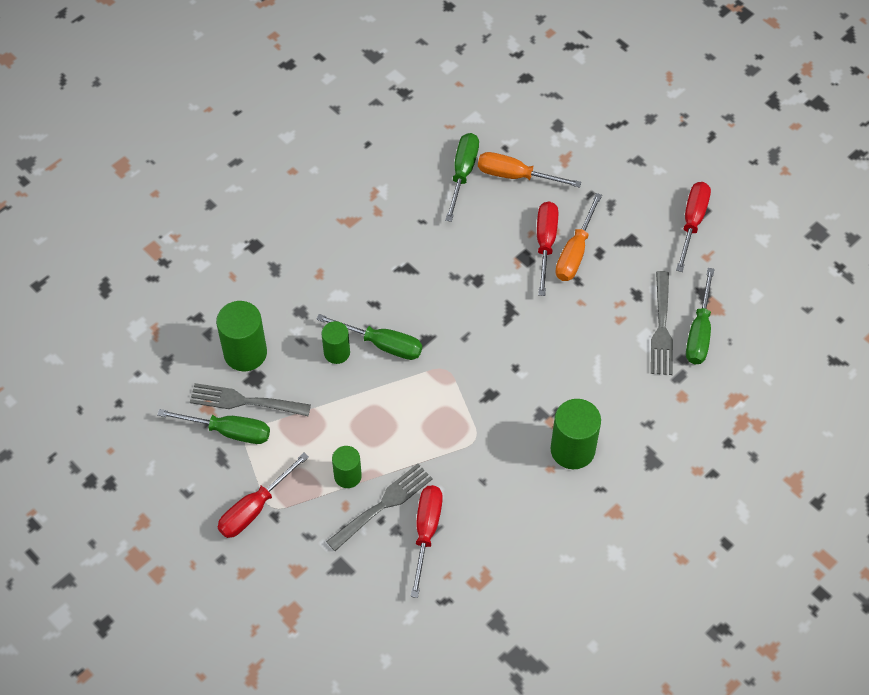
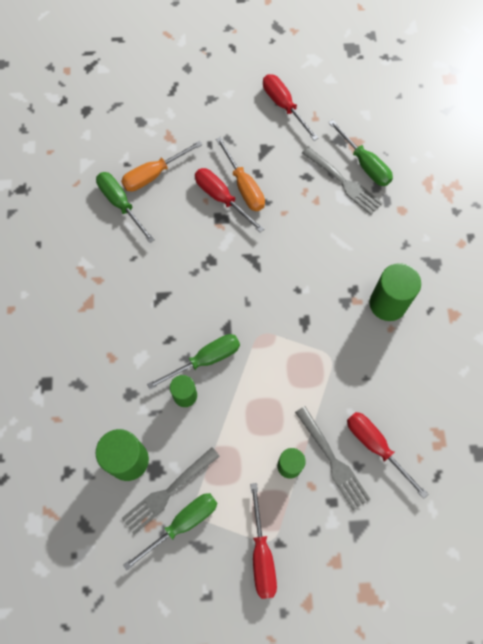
camera: 50 degrees left, 10 degrees up
grey fork [326,464,433,551] -> grey fork turned 150 degrees clockwise [295,406,370,511]

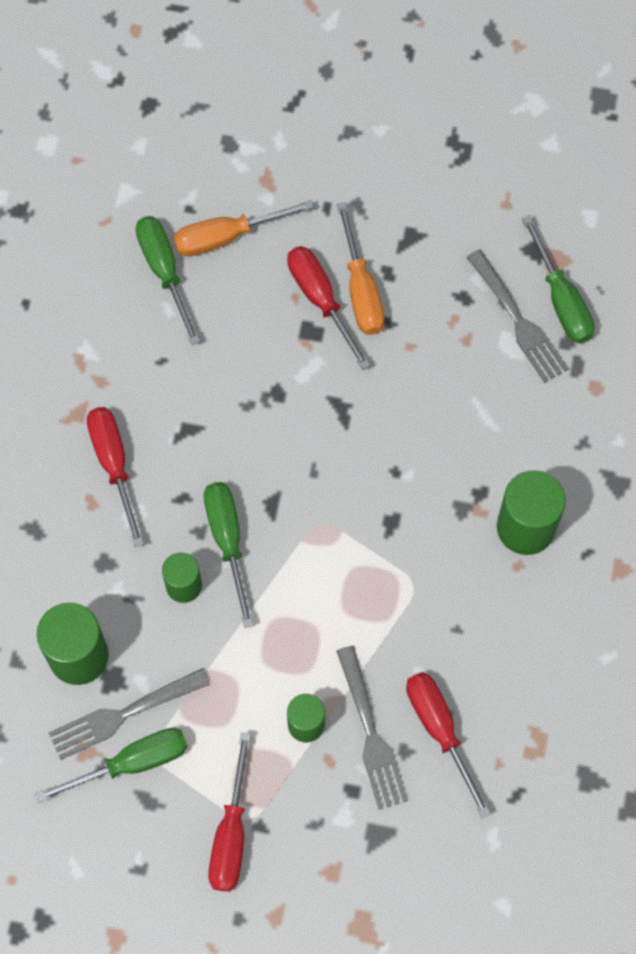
camera: 15 degrees right, 0 degrees up
green screwdriver [147,334,240,389] -> green screwdriver turned 90 degrees counterclockwise [204,482,254,628]
red screwdriver [263,74,318,141] -> red screwdriver moved to [87,407,144,547]

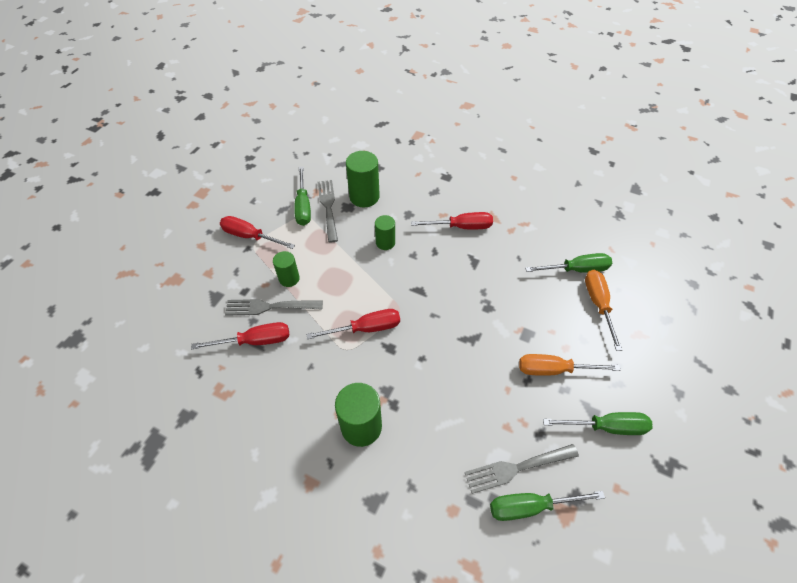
camera: 105 degrees right, 15 degrees down
green screwdriver [204,482,254,628] -> green screwdriver moved to [543,412,652,435]
red screwdriver [287,246,371,370] -> red screwdriver moved to [306,309,400,339]

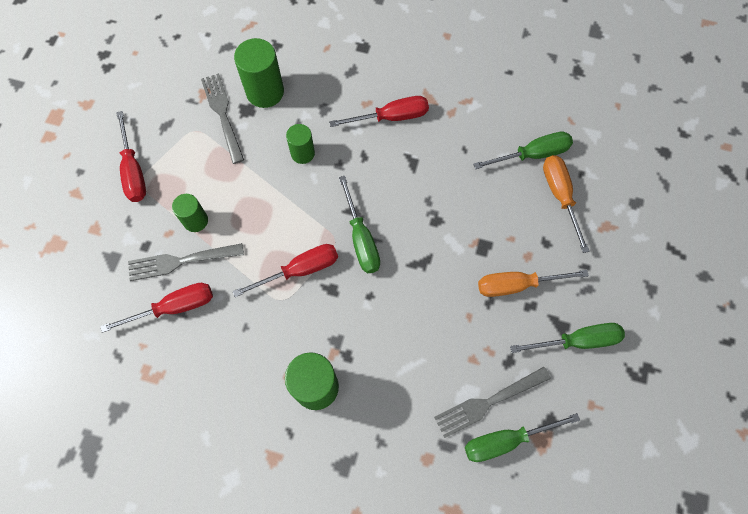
camera: 10 degrees left, 15 degrees up
red screwdriver [220,216,295,249] -> red screwdriver turned 120 degrees counterclockwise [116,111,146,202]
green screwdriver [294,167,311,226] -> green screwdriver moved to [339,176,380,273]

